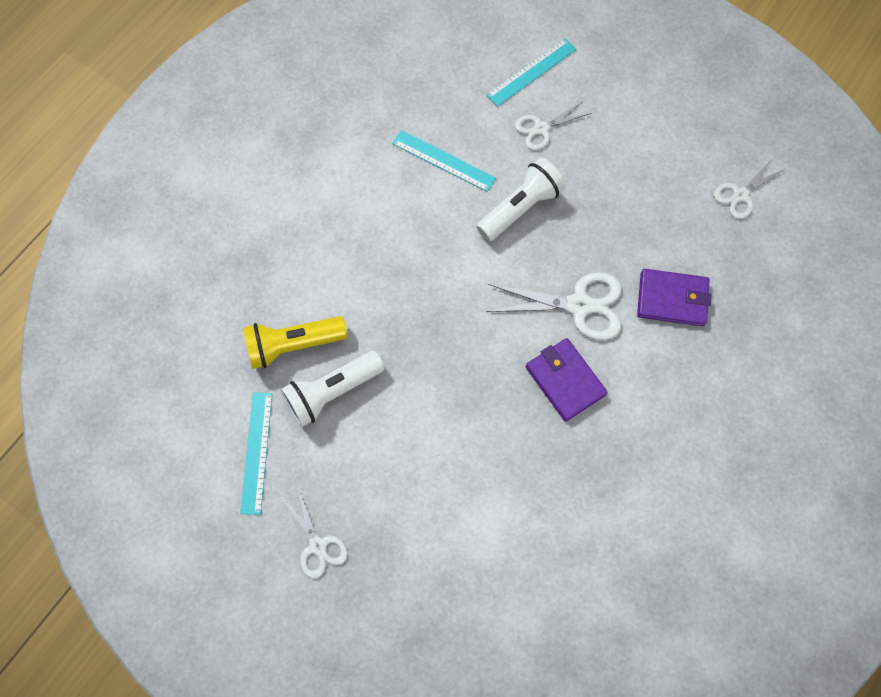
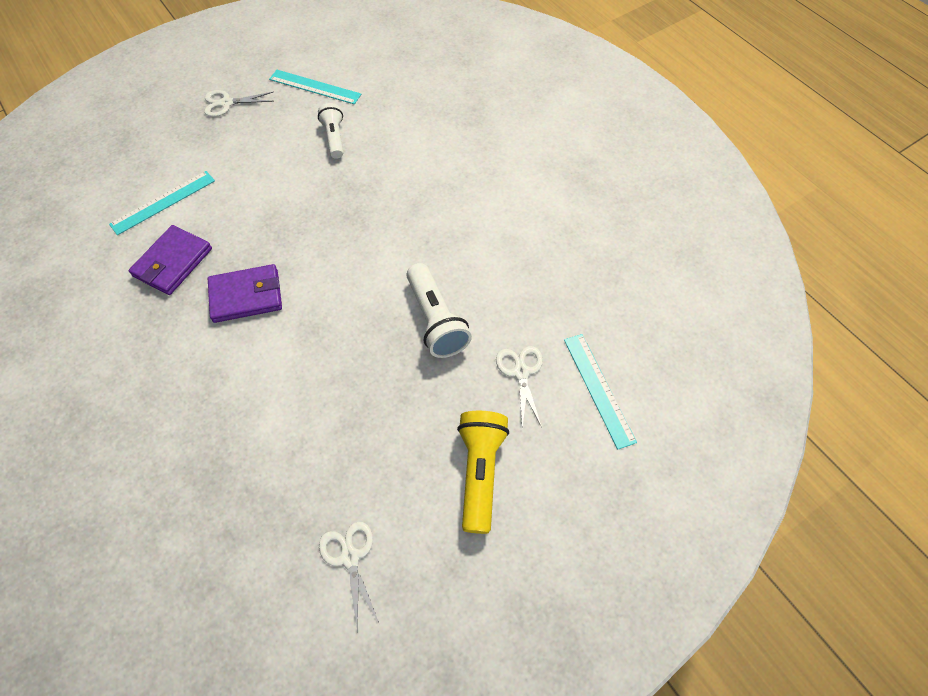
camera: 110 degrees right, 10 degrees down
yellow flashlight [243,316,348,369] -> yellow flashlight moved to [457,411,509,534]
white flashlight [281,351,385,427] -> white flashlight [318,103,343,159], size x0.65
turquoise ruler [392,130,496,192] -> turquoise ruler moved to [109,171,215,235]
white scissors [486,272,622,340] -> none
purple wallet [637,269,711,326] -> purple wallet moved to [128,225,212,295]

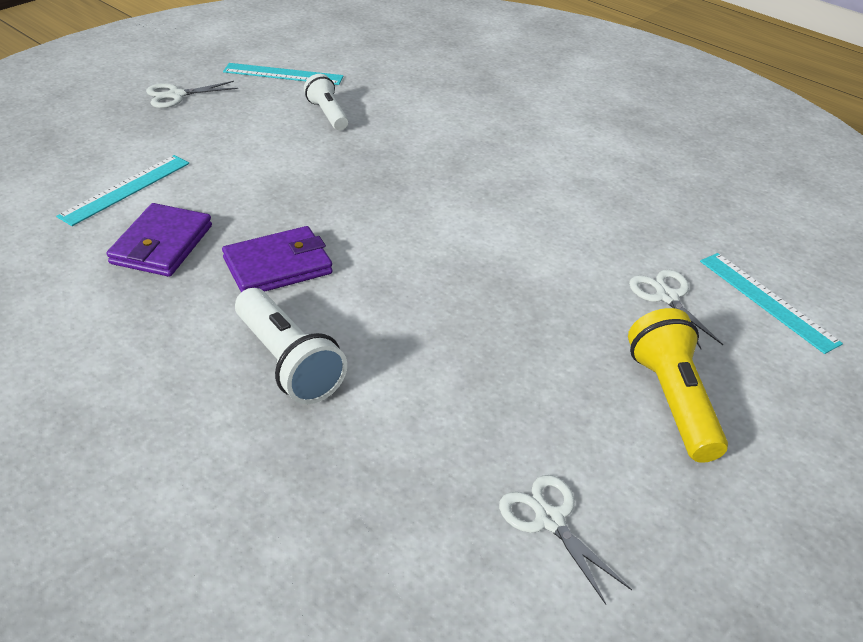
camera: 15 degrees left, 20 degrees down
white flashlight [406,263,472,358] -> white flashlight moved to [235,288,347,404]

